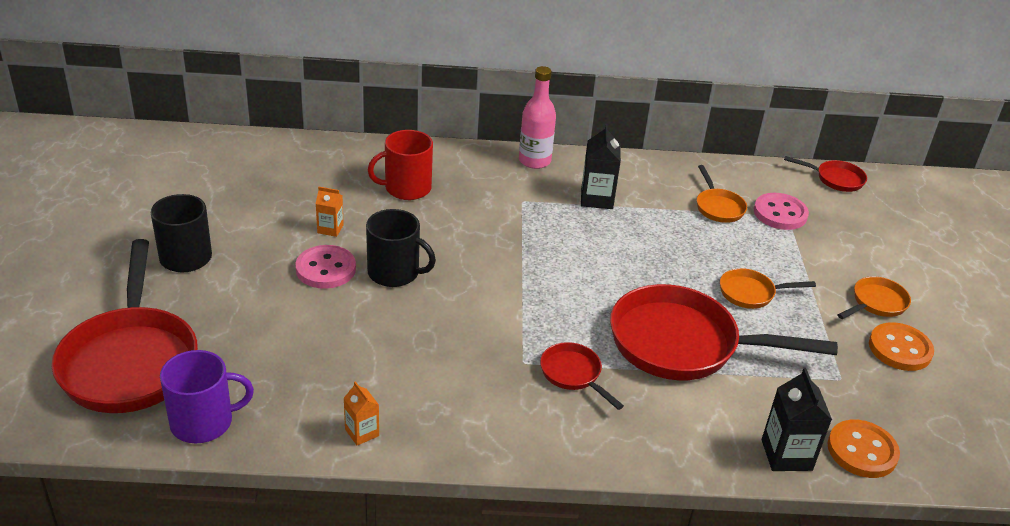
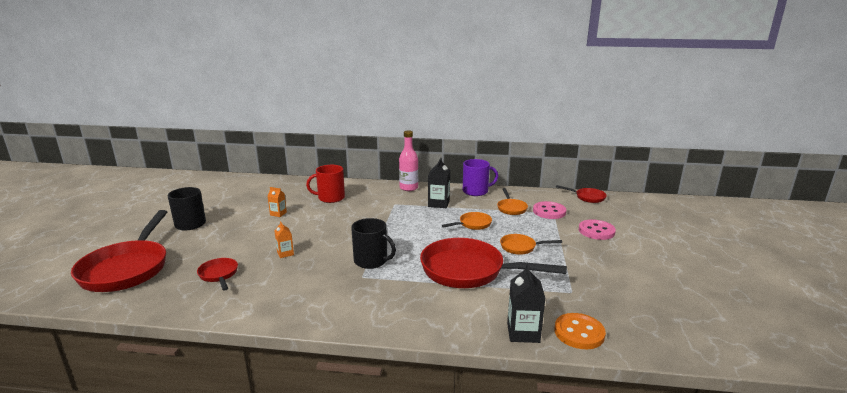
camera: 10 degrees right, 15 degrees down
purple mug [160,350,254,443] -> purple mug moved to [463,159,498,196]
pink button [295,245,356,289] -> pink button moved to [579,219,616,240]
orange carton [344,381,379,446] -> orange carton moved to [274,221,294,258]
black mug [366,209,436,287] -> black mug moved to [351,218,396,269]
red pan [540,342,624,410] -> red pan moved to [197,258,238,291]
orange pan [838,276,911,319] -> orange pan moved to [442,212,492,230]
orange button [869,322,934,371] -> none

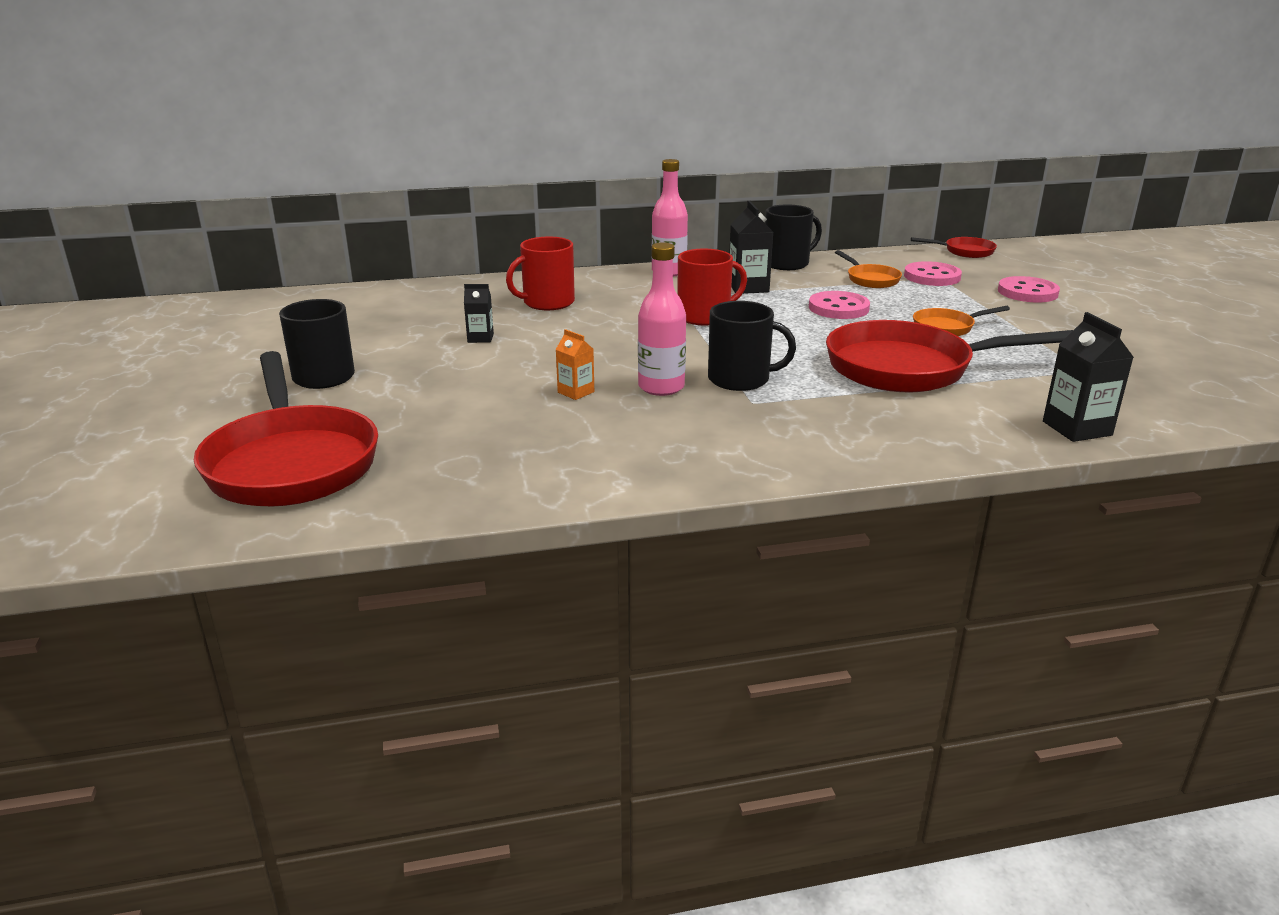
camera: 20 degrees left, 5 degrees up
red pan [197,258,238,291] -> none
orange carton [267,187,287,217] -> black carton [464,284,494,343]
orange pan [442,212,492,230] -> pink button [809,291,870,319]
purple mug [463,159,498,196] -> black mug [765,204,822,270]
orange button [554,313,606,349] -> none
none -> pink bottle [638,242,686,396]
none -> red mug [677,249,747,325]

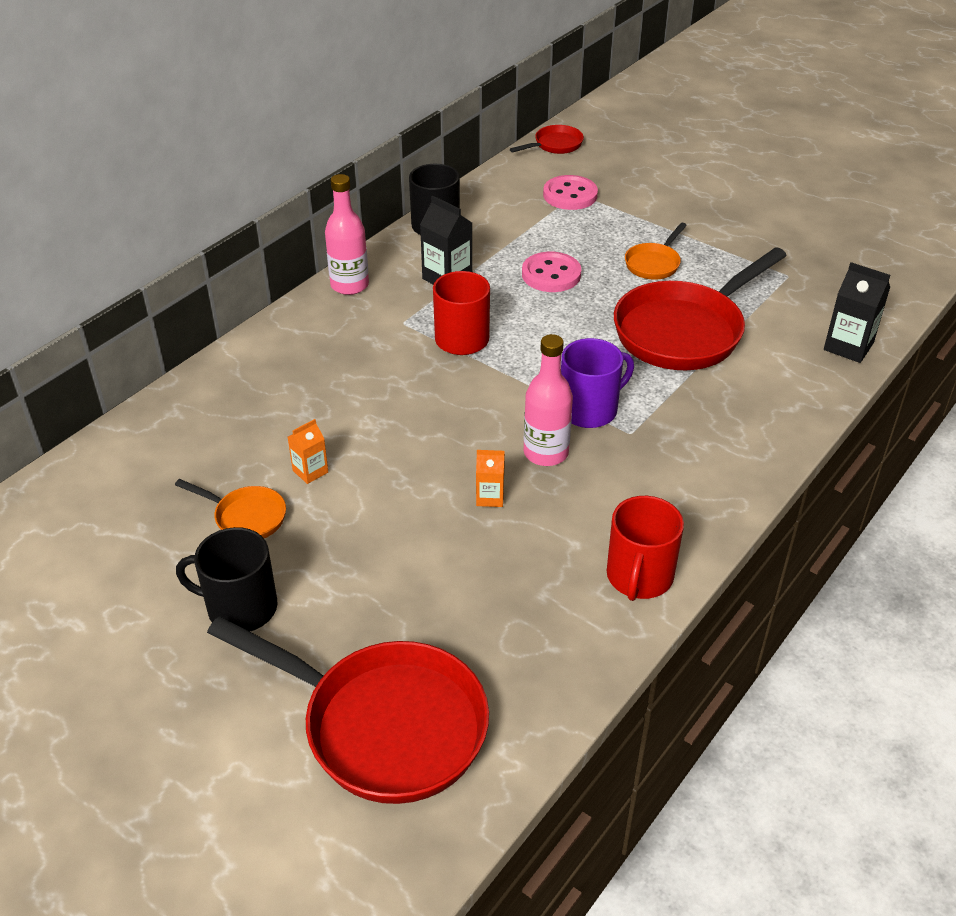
camera: 40 degrees left, 15 degrees up
black carton [464,284,494,343] -> orange carton [288,419,328,484]
red mug [506,237,575,310] -> red mug moved to [607,496,684,601]
black mug [708,301,796,391] -> purple mug [561,338,634,428]
orange pan [835,250,902,288] -> orange pan moved to [175,479,286,538]
pink button [998,276,1060,302] -> none

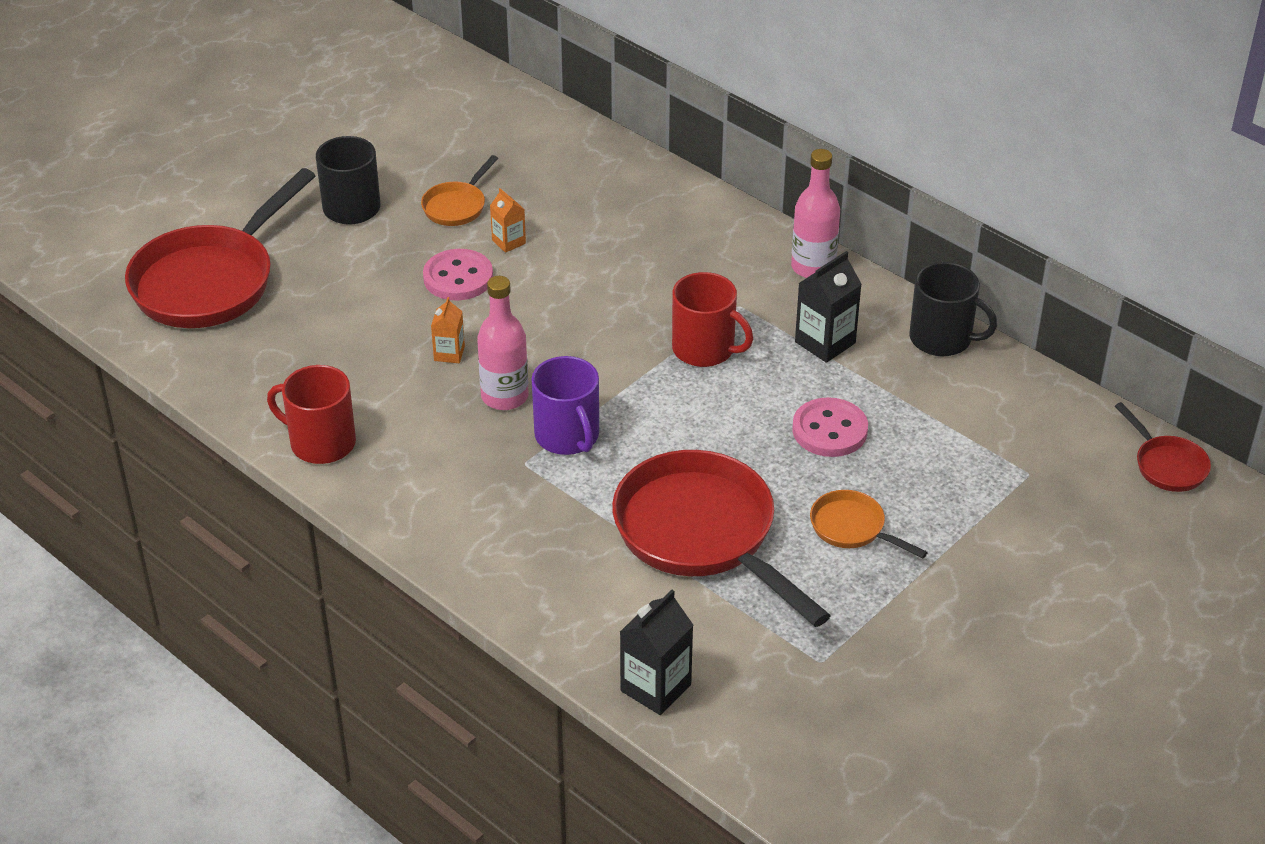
camera: 95 degrees right, 0 degrees up
pink button [543,175,598,210] -> pink button moved to [423,249,493,301]

